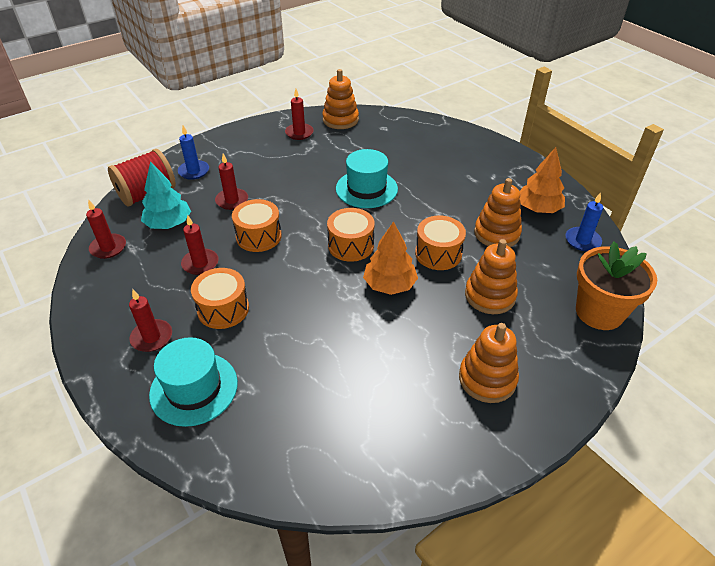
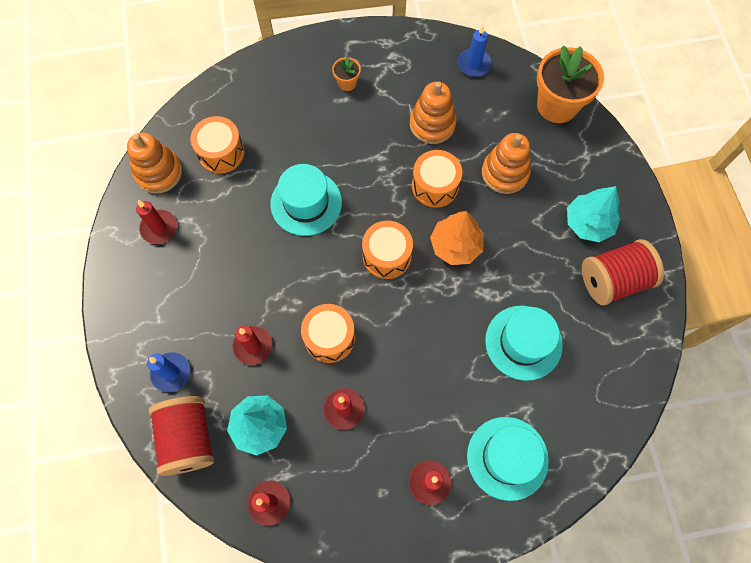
camera: 65 degrees left, 25 degrees up
orange drum [191,268,249,329] -> orange drum moved to [190,116,245,174]
orange stacking toy [459,323,519,403] -> turquoise tree [567,186,620,242]
orange tree [519,147,565,213] -> none
none -> orange flower pot [332,56,361,91]
none -> turquoise hat [485,306,563,381]
none -> red spool [582,239,664,305]

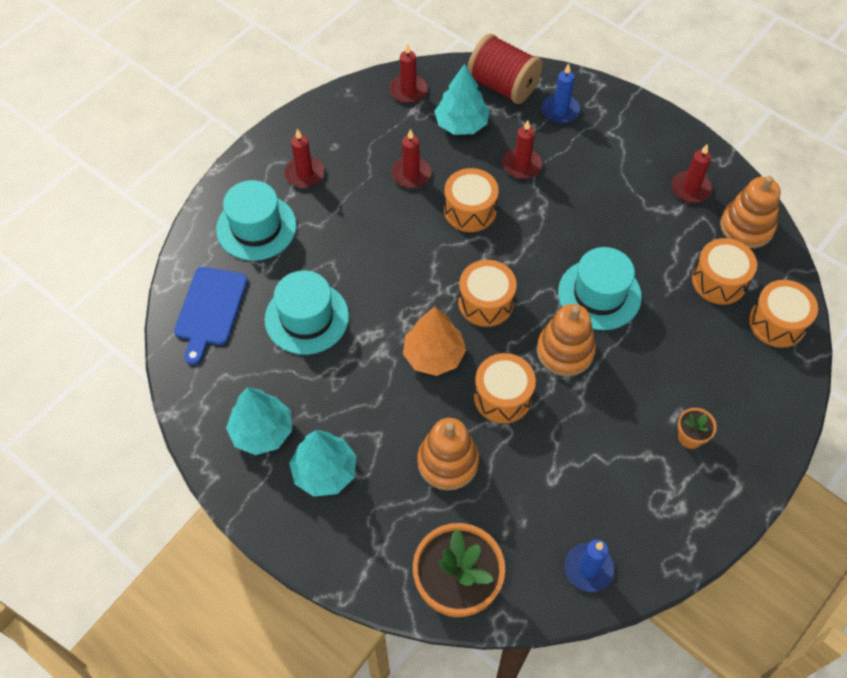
camera: 140 degrees right, 10 degrees down
orange stacking toy [410,82,457,144] -> orange stacking toy moved to [537,304,596,376]
red spool [582,239,664,305] -> turquoise tree [226,387,292,455]
none -> blue cutting board [174,267,248,365]
none -> orange drum [749,280,818,348]

